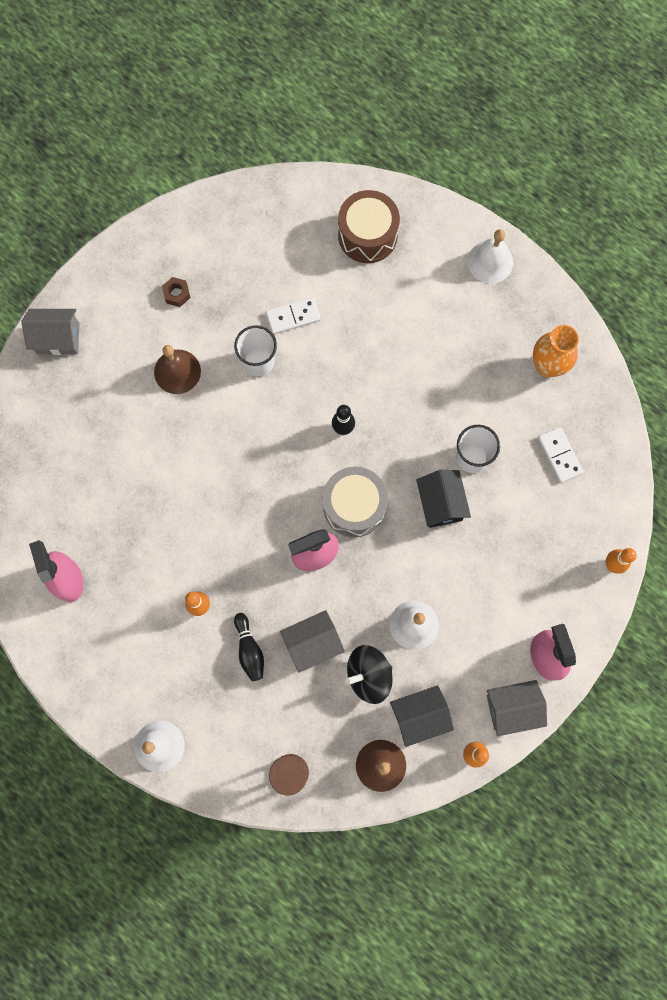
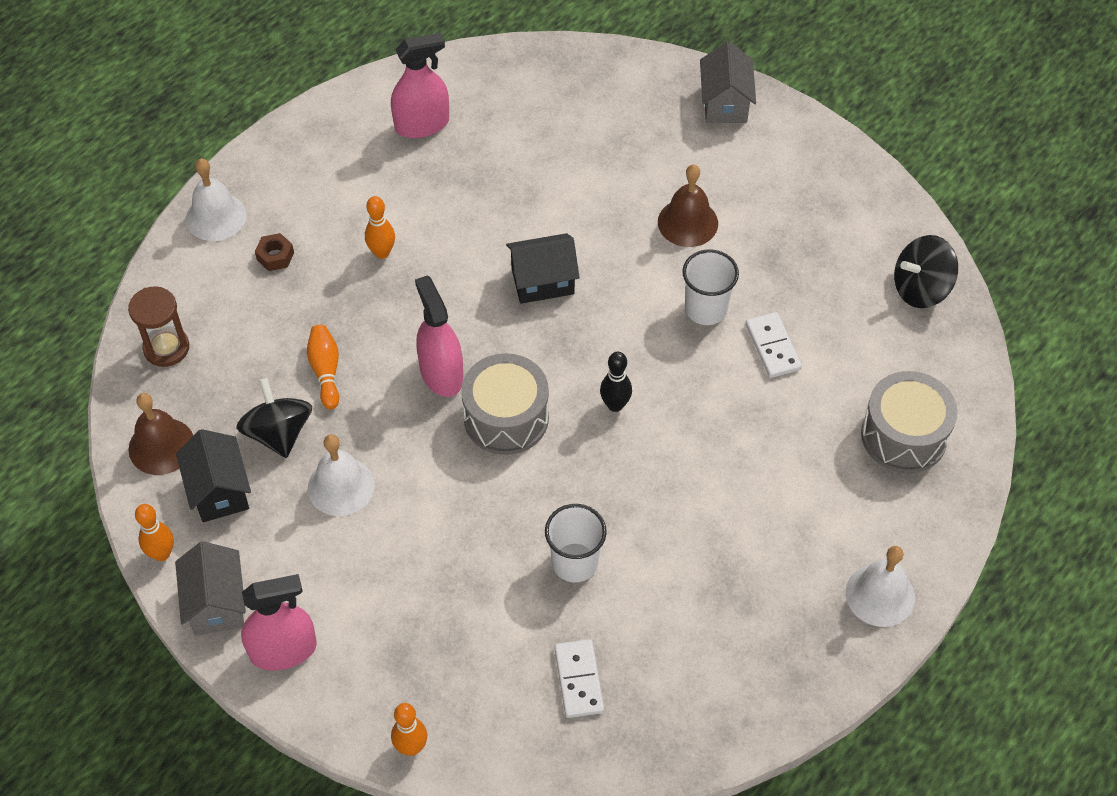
camera: 90 degrees right, 20 degrees down
brown nut [162,277,190,307] -> brown nut moved to [255,233,294,271]
black bowling pin [234,613,264,681] -> none
grey house [280,610,345,673] -> orange bowling pin [307,325,339,409]
brown drum [338,190,400,263] -> grey drum [861,371,958,473]
black house [416,470,471,528] -> black house moved to [506,233,580,304]
orange vase [533,325,579,378] -> none
white domino [538,427,583,483] -> white domino turned 75 degrees counterclockwise [554,639,604,718]
none -> black spinning top [894,235,958,308]

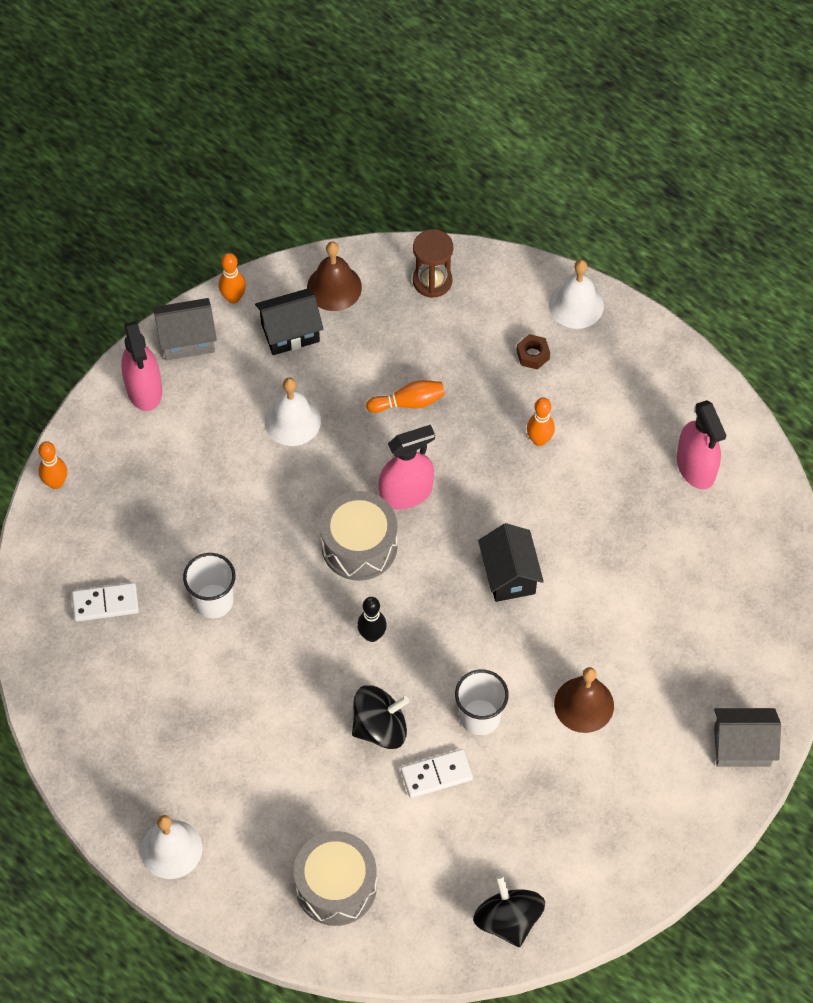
camera: 90 degrees right, 5 degrees up
black spinning top [236,378,312,458] -> black spinning top moved to [352,685,410,749]

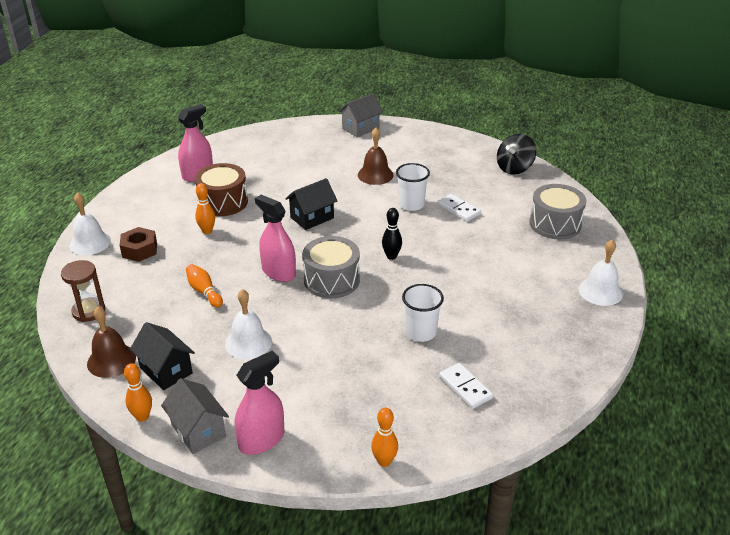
camera: 115 degrees left, 25 degrees down
black spinning top [352,685,410,749] -> none
brown nut [516,334,550,370] -> brown nut [119,227,157,262], size x1.54
grey house [714,708,781,767] -> grey house turned 75 degrees clockwise [338,93,383,137]
none -> brown drum [195,163,248,216]

